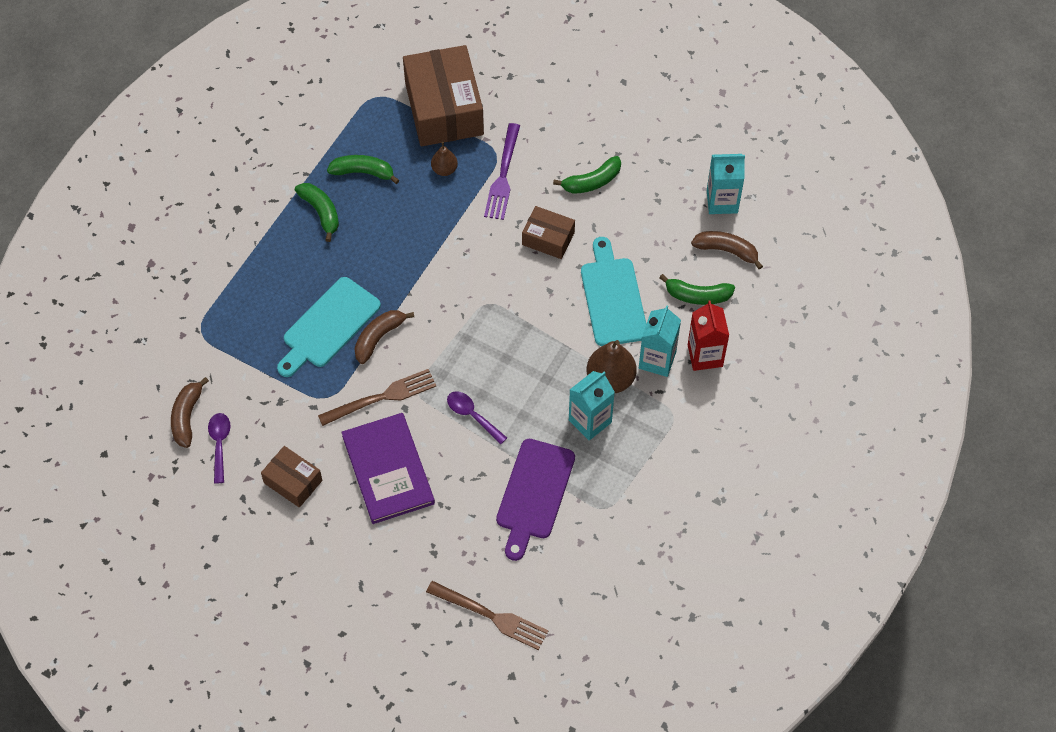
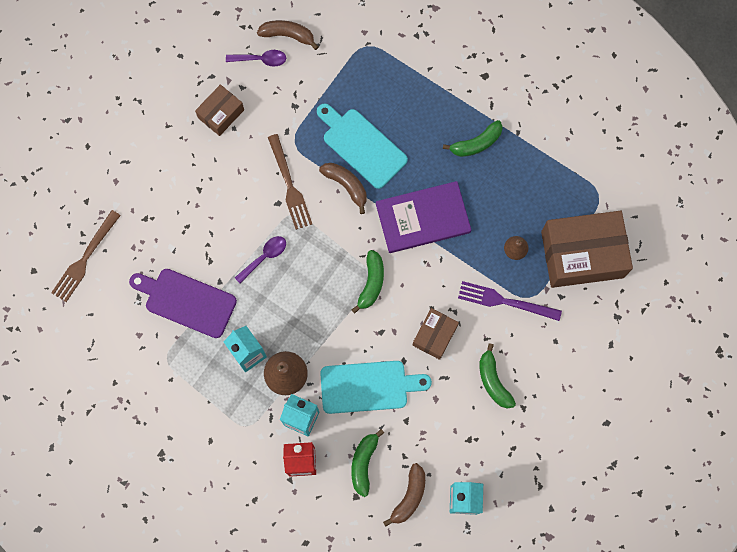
camera: 95 degrees right, 15 degrees up
green banana [327,155,399,184] -> green banana moved to [351,250,384,313]
purple book [342,413,435,524] -> purple book moved to [376,181,471,253]

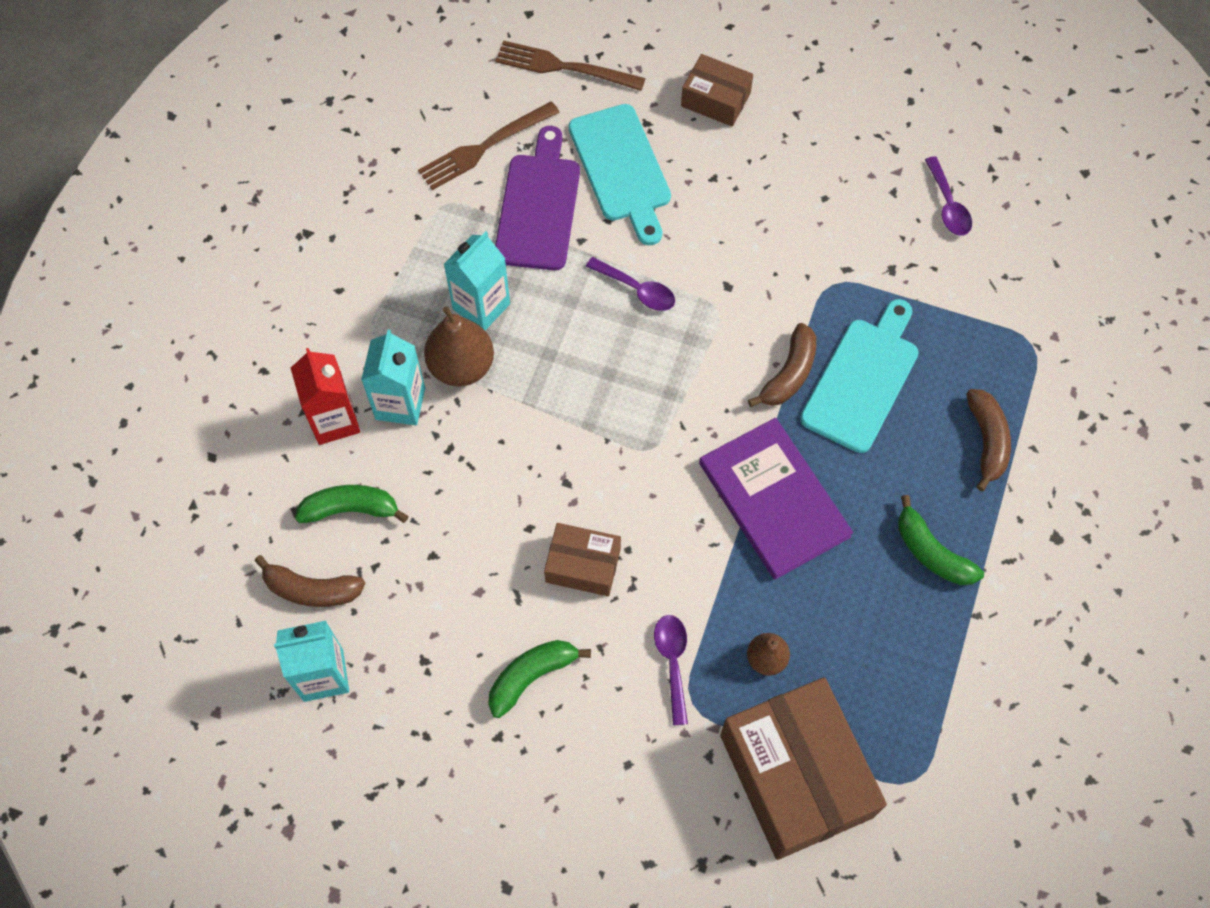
camera: 75 degrees right, 10 degrees down
brown box [195,84,244,136] -> brown box moved to [681,54,753,127]
brown banana [257,20,319,50] -> brown banana moved to [966,389,1011,491]
brown fork [268,134,312,230] -> brown fork moved to [418,101,560,190]
turquoise cutting board [320,361,432,414] -> turquoise cutting board moved to [569,104,671,245]
green banana [351,250,384,313] -> none
purple fork [458,281,562,321] -> purple spoon [654,615,688,725]

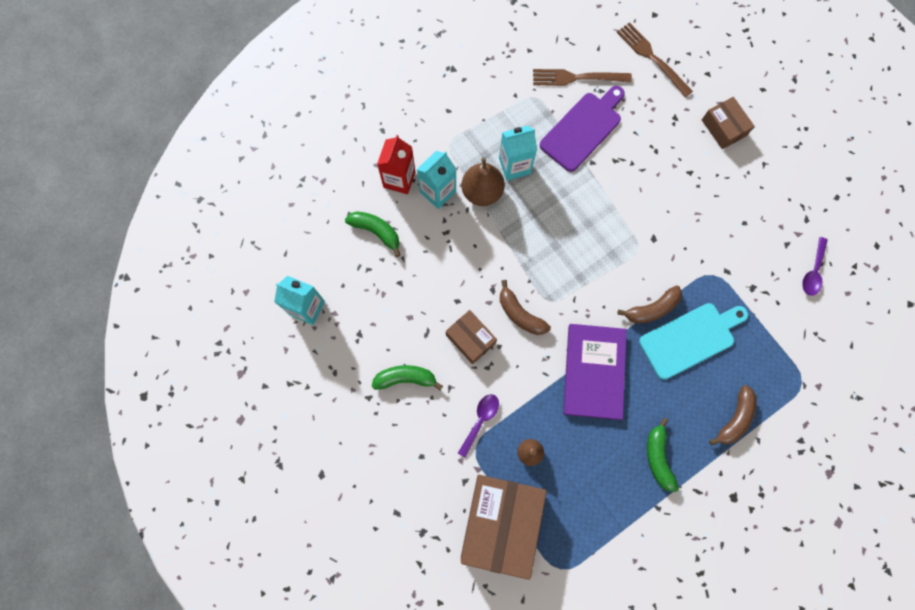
camera: 35 degrees right, 10 degrees up
brown banana [255,555,366,607] -> brown banana moved to [500,280,551,335]
turquoise cutting board [569,104,671,245] -> none
purple spoon [586,257,675,311] -> none

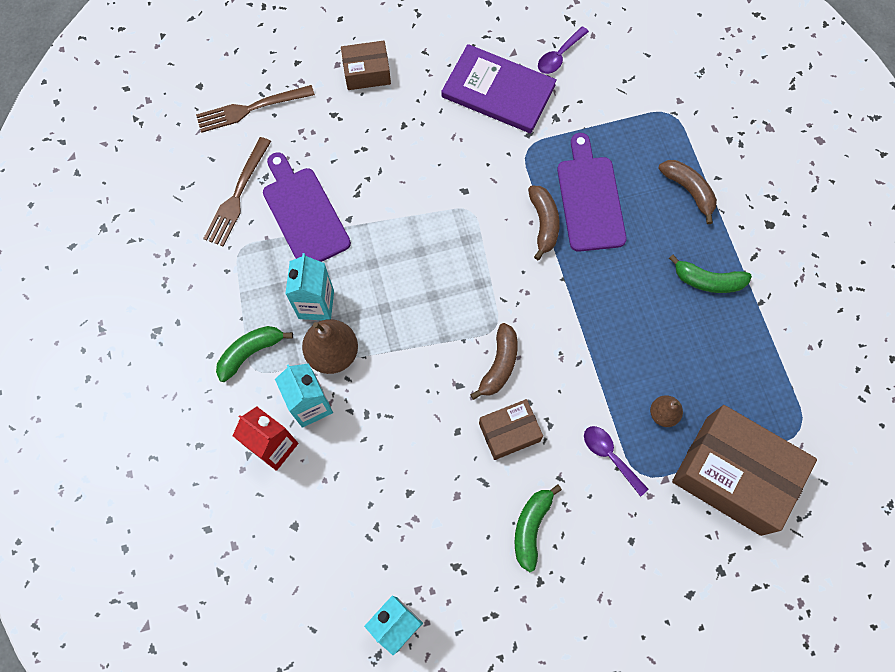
camera: 70 degrees left, 5 degrees down
green banana [345,211,400,257] -> green banana moved to [216,326,293,382]
brown banana [500,280,551,335] -> brown banana turned 45 degrees counterclockwise [470,323,518,400]
purple book [563,324,627,420] -> purple book moved to [442,44,557,133]
turquoise cutting board [639,303,748,380] -> purple cutting board [557,133,627,252]
purple spoon [802,237,828,296] -> purple spoon turned 90 degrees clockwise [538,26,589,74]

